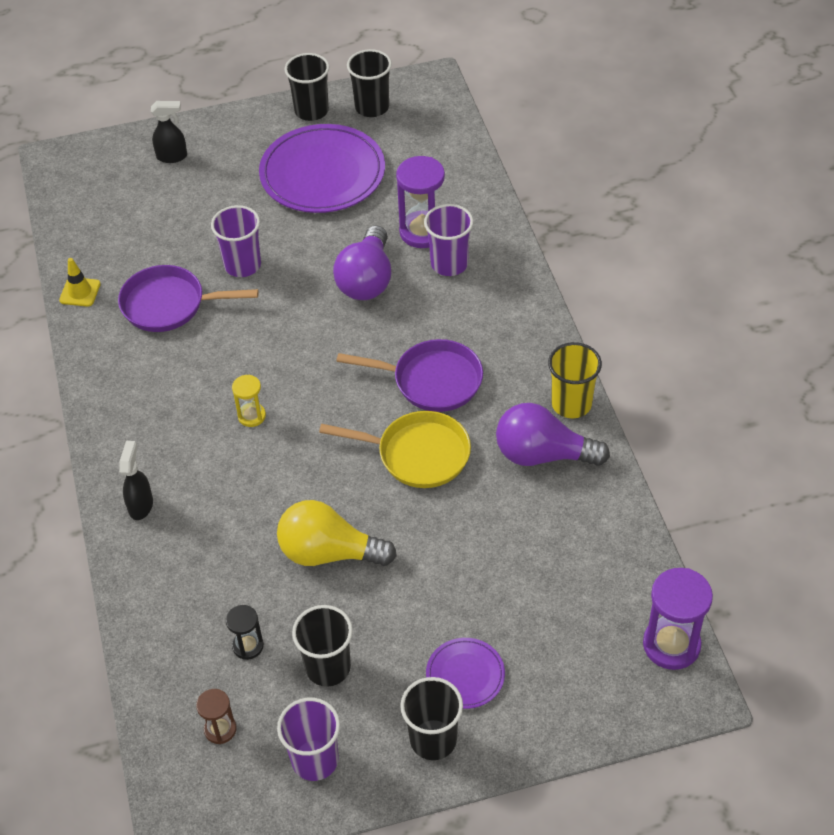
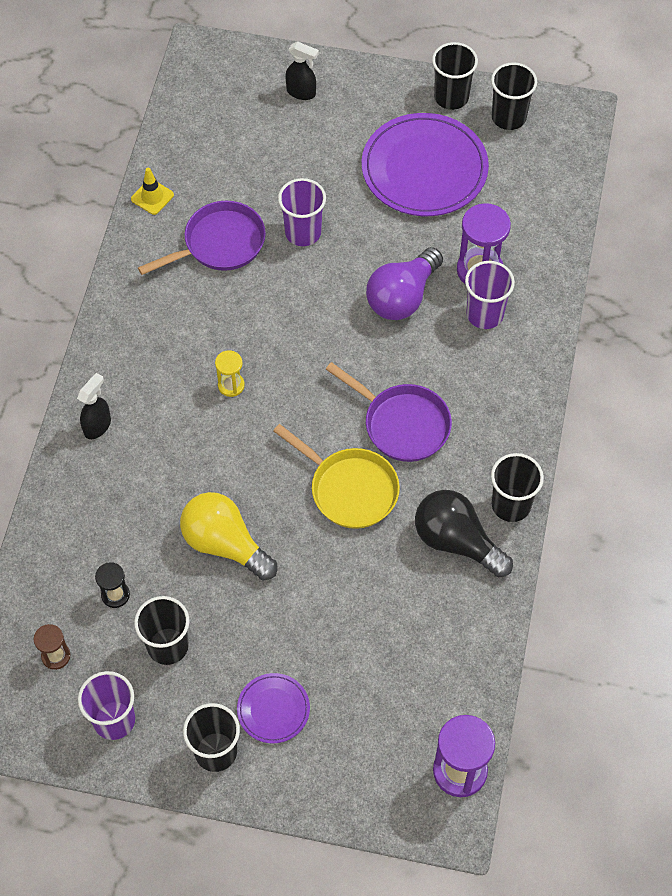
camera: 25 degrees right, 10 degrees up
purple pan [118,265,259,332] -> purple pan turned 120 degrees clockwise [138,201,266,275]
purple light bulb [496,403,610,466] -> black light bulb [415,490,513,577]
yellow cup [548,342,602,418] -> black cup [491,453,544,522]

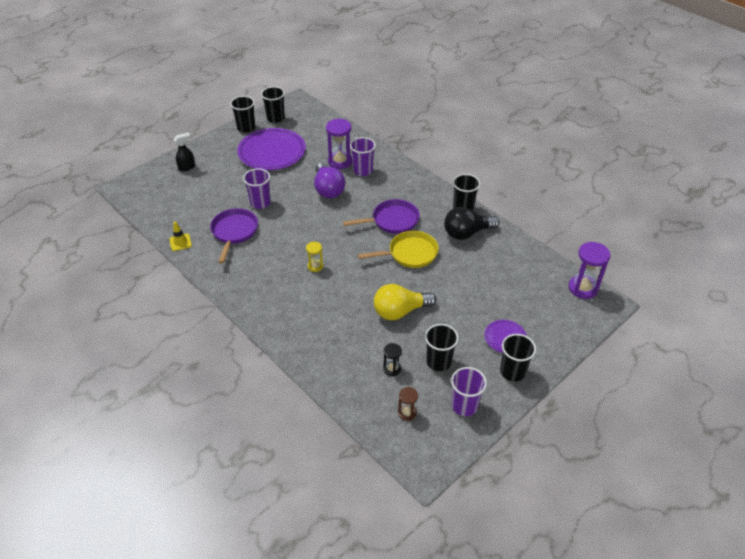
camera: 55 degrees left, 15 degrees down
black spray bottle [77,373,111,439] -> none

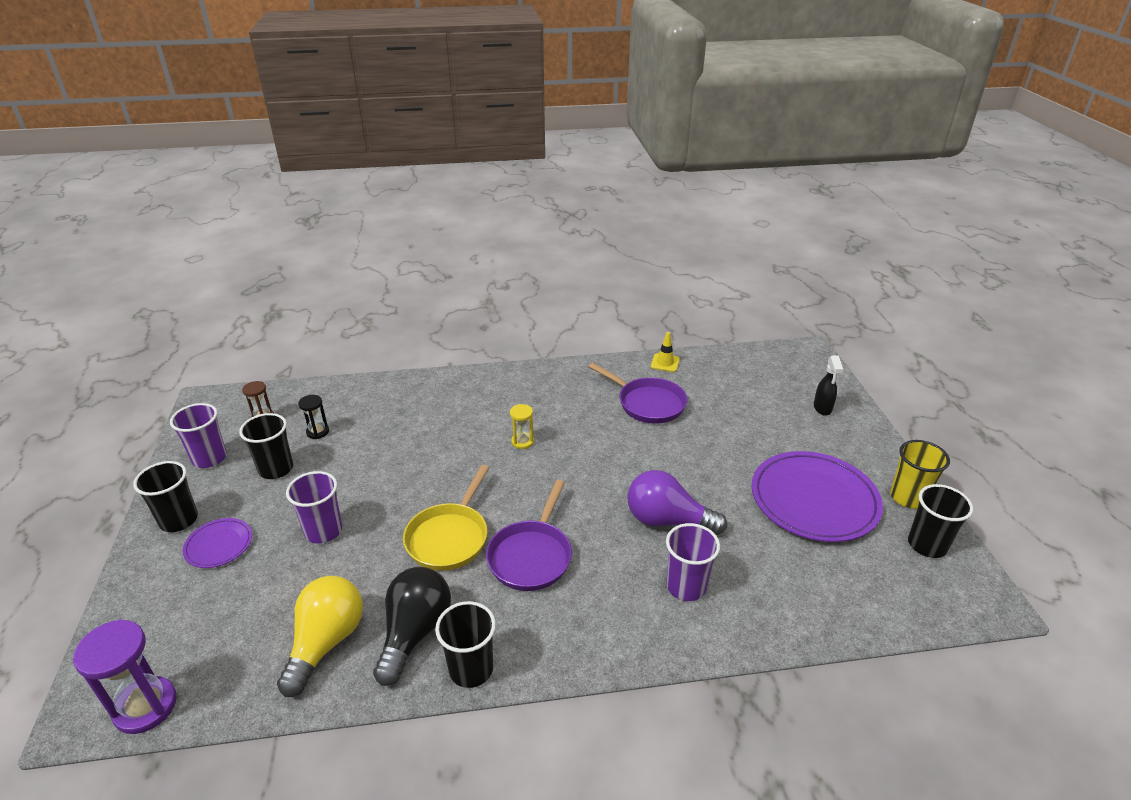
camera: 125 degrees right, 10 degrees down
black cup [230,96,255,133] -> yellow cup [890,440,950,509]
purple cup [243,168,271,209] -> purple cup moved to [286,471,342,544]
purple hourglass [326,118,352,169] -> none
yellow light bulb [374,284,436,320] -> yellow light bulb moved to [277,576,363,697]

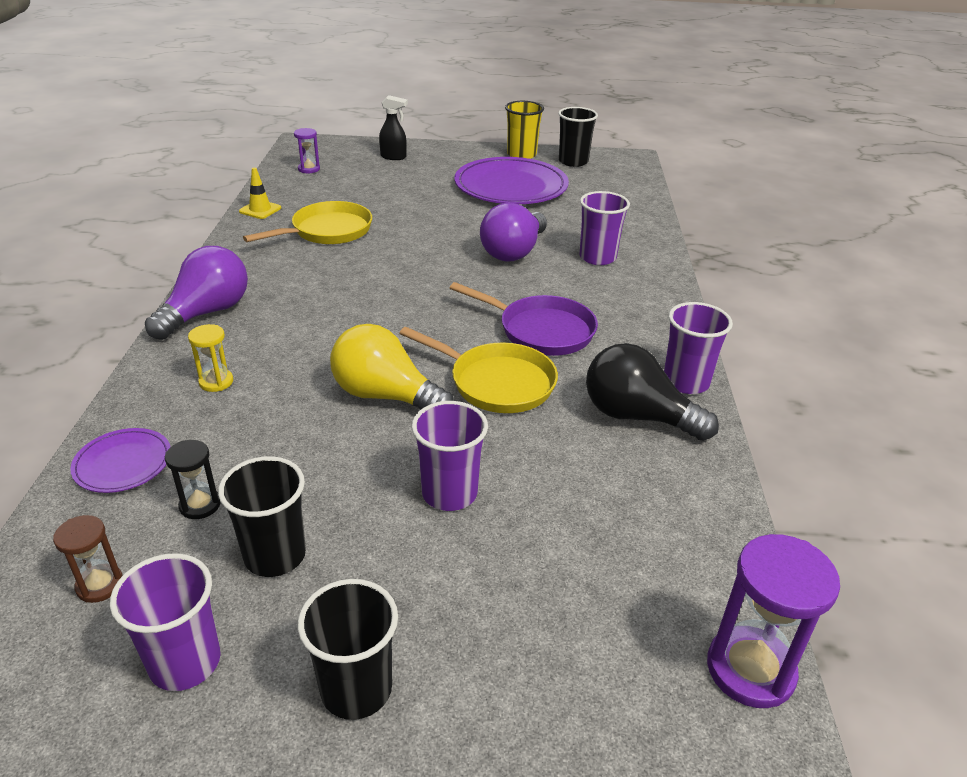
camera: 80 degrees left, 0 degrees up
purple plate [182,518,252,568] -> purple plate moved to [70,428,170,493]
yellow light bulb [277,576,363,697] -> yellow light bulb moved to [330,324,454,410]
black cup [435,601,496,688] -> purple cup [664,302,733,394]
yellow hourglass [510,404,534,449] -> yellow hourglass moved to [188,324,233,392]
purple pan [589,363,688,424] -> yellow pan [243,201,372,244]
none -> purple light bulb [145,246,248,340]
none -> purple hourglass [294,128,320,173]

